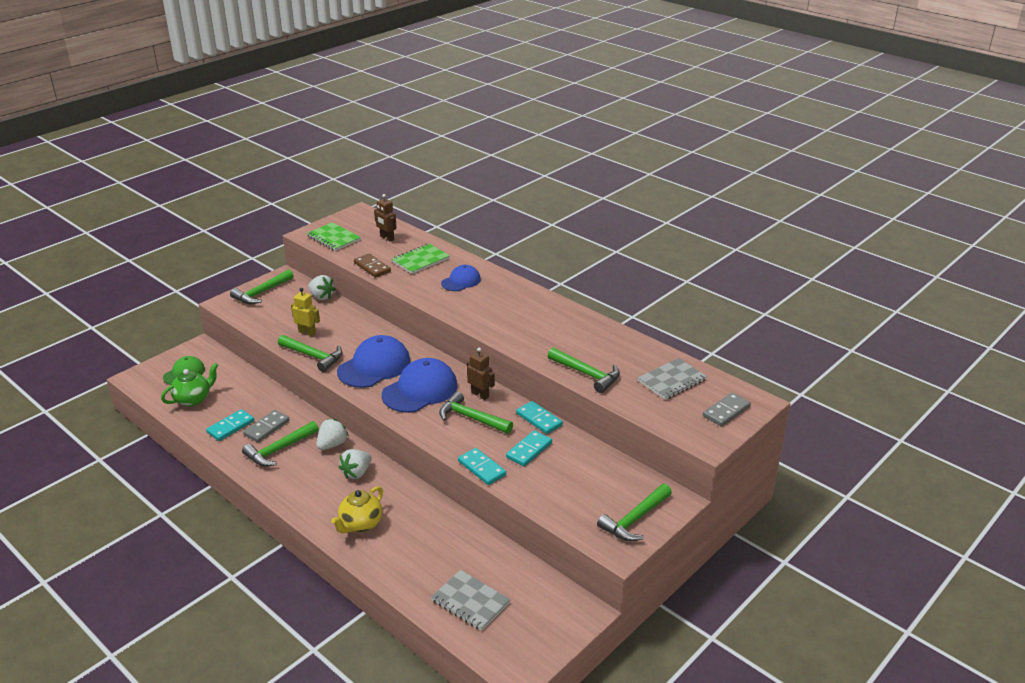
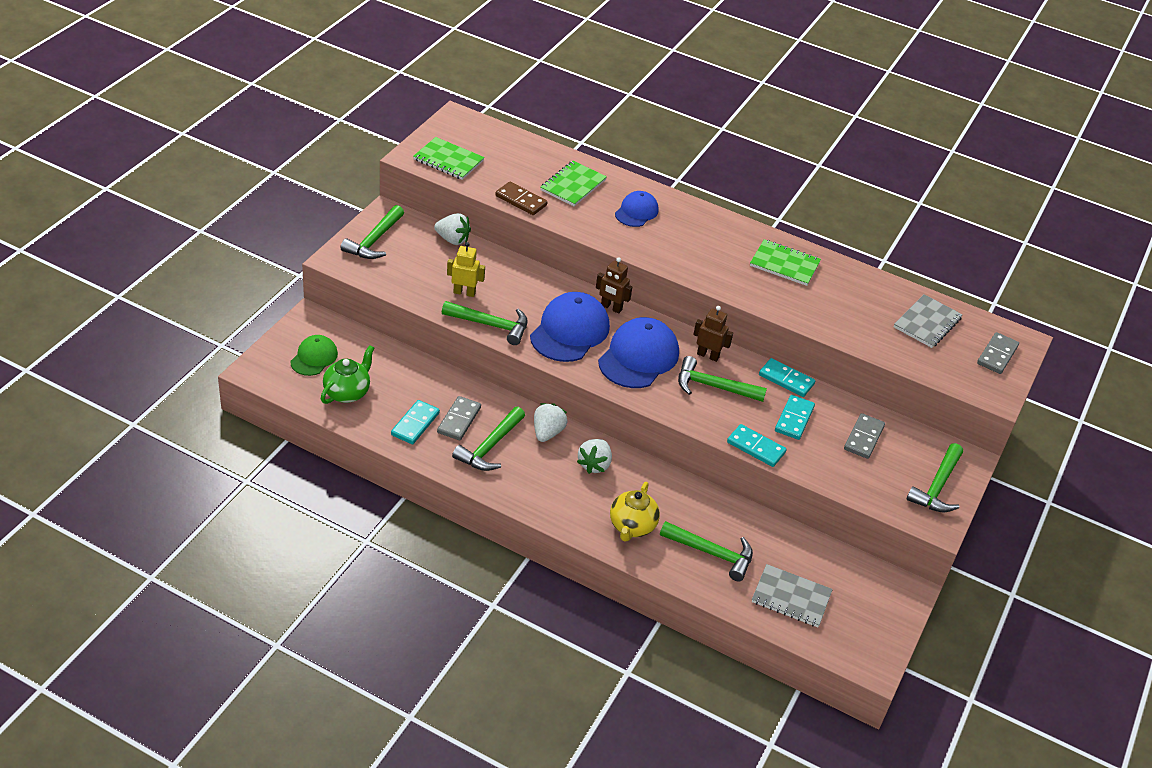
camera: 20 degrees left, 10 degrees up
brown robot [374,194,397,241] -> brown robot moved to [596,257,632,314]
green hammer [548,347,620,393] -> green hammer moved to [660,521,753,582]
none -> green notebook [750,239,821,286]
none -> grey domino [844,413,885,459]

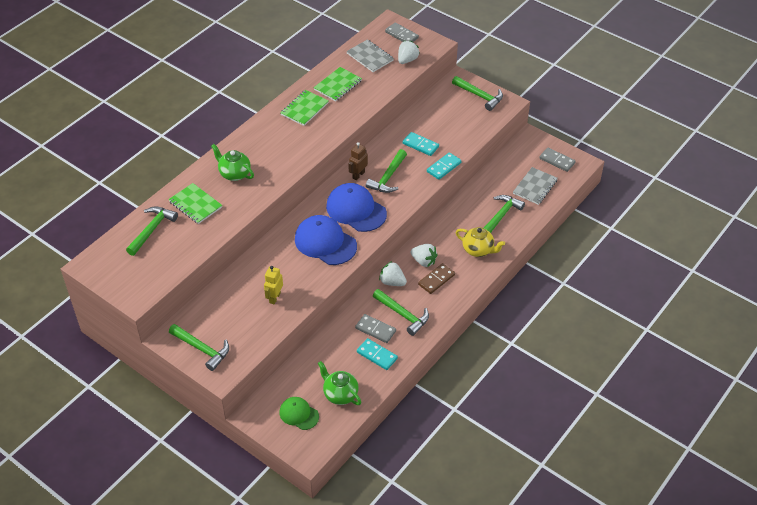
camera: 75 degrees left, 5 degrees up
green notebook [413,137,485,180] -> green notebook moved to [314,67,362,101]
white strawberry [434,213,471,245] -> white strawberry moved to [398,41,420,64]
green hammer [442,301,528,345] -> green hammer moved to [126,206,178,256]
brown domino [495,182,547,215] -> brown domino moved to [418,263,455,294]
brown robot [596,257,632,314] -> none
blue cap [615,191,659,227] -> green teapot [211,144,254,181]
turquoise domino [759,358,815,397] -> none
grey domino [844,413,885,459] -> grey domino moved to [539,148,576,172]

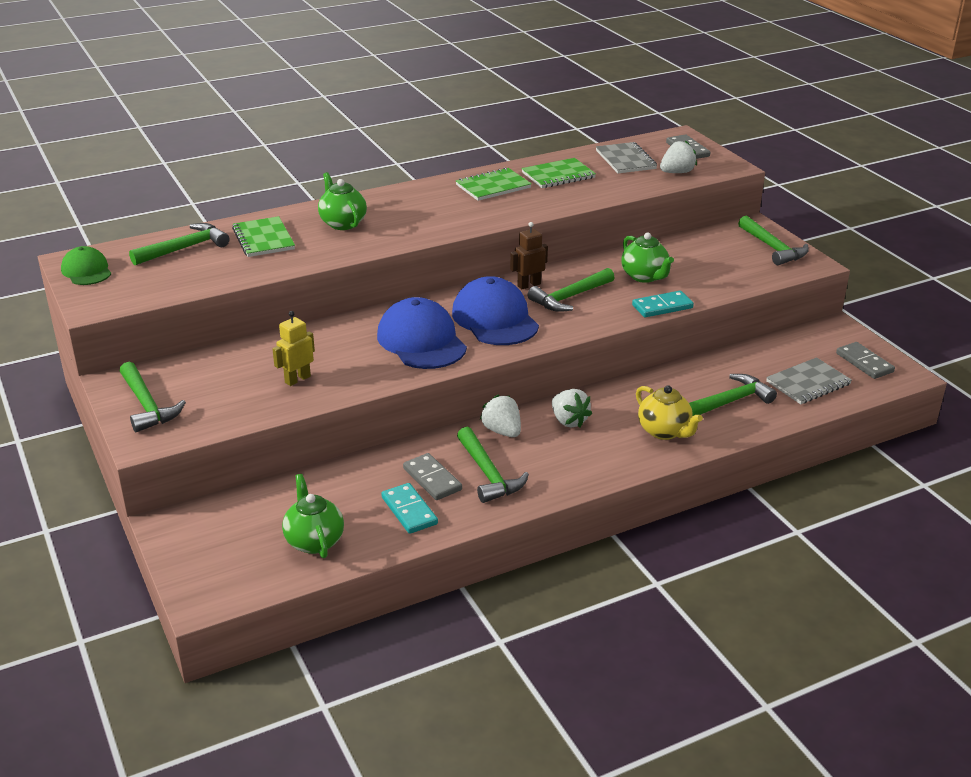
camera: 25 degrees right, 15 degrees down
green cap [280,397,319,430] -> green cap moved to [61,246,111,285]
turquoise domino [403,132,439,156] -> green teapot [621,233,674,283]
brown domino [418,263,455,294] -> none

